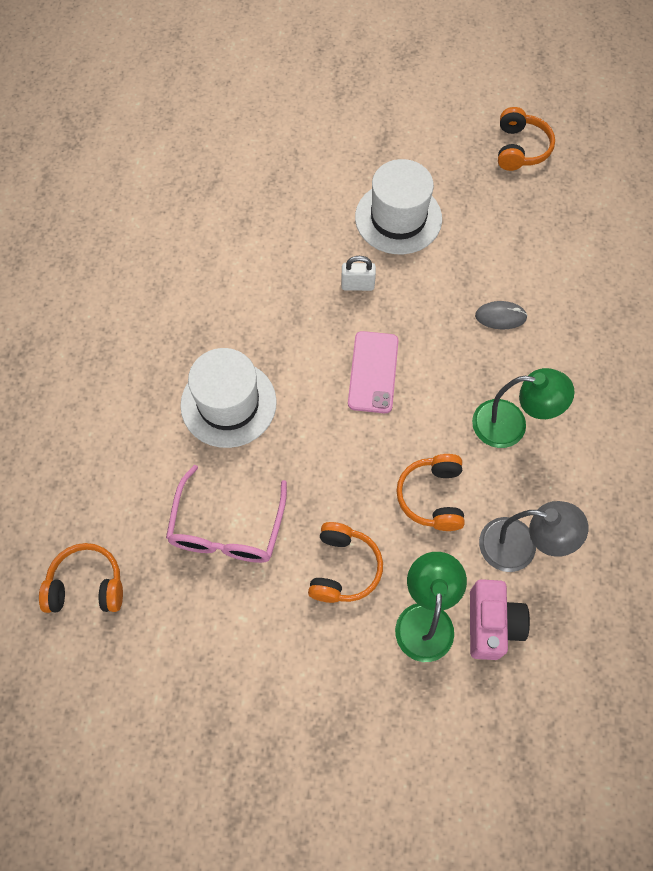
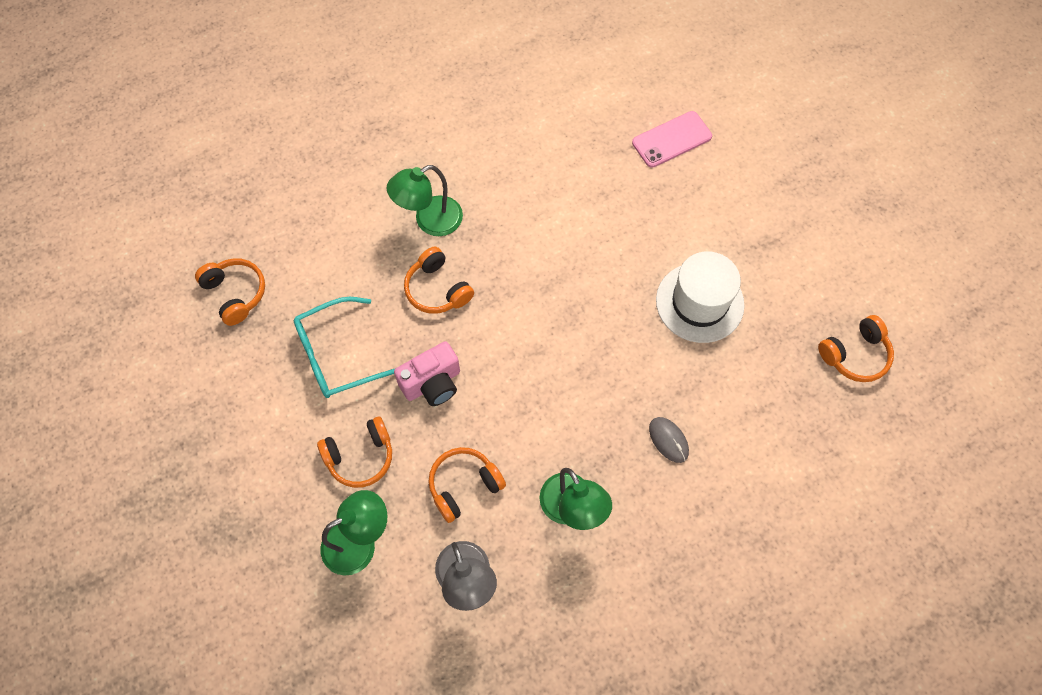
camera: 55 degrees right, 0 degrees up
pink glasses [166,465,287,563] -> turquoise glasses [294,297,396,398]
white hat [180,348,277,448] -> orange headphones [404,247,474,314]
white padlock [341,256,376,291] -> none
pink phone [348,331,399,413] -> pink phone moved to [632,111,712,168]
pink camera [470,579,530,660] -> pink camera moved to [394,341,460,406]
none -> green lamp [387,165,463,236]

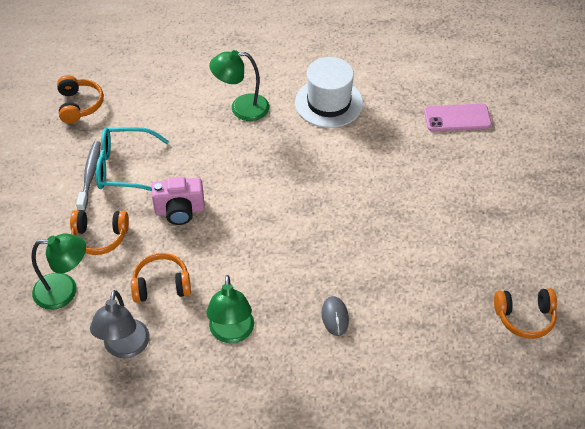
camera: 25 degrees right, 15 degrees down
orange headphones [404,247,474,314] -> none
white hat [656,251,744,343] -> white hat moved to [295,57,363,128]
none -> grey toothbrush [76,141,101,211]

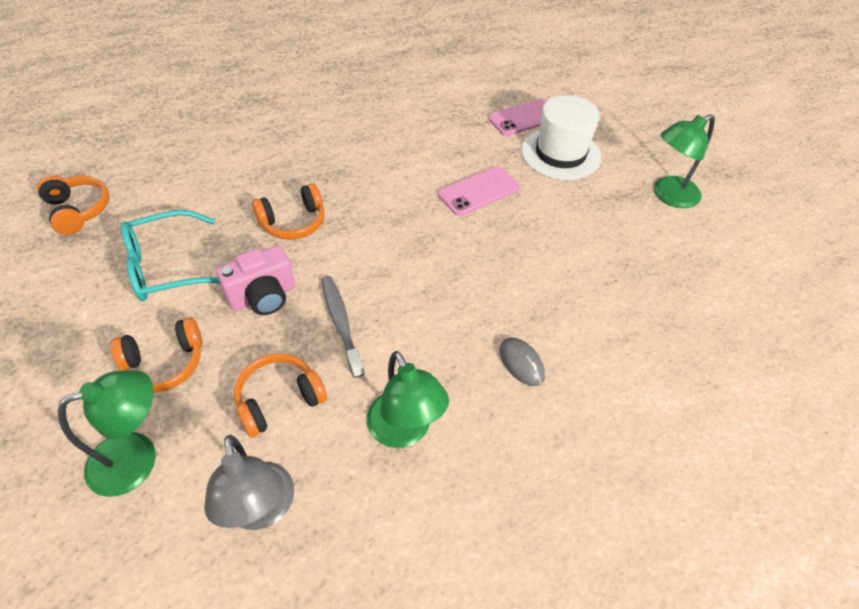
camera: 25 degrees left, 0 degrees up
grey toothbrush [76,141,101,211] -> grey toothbrush moved to [321,276,365,378]
green lamp [209,50,269,121] -> green lamp moved to [654,114,715,208]
white hat [295,57,363,128] -> white hat moved to [521,95,601,180]
orange headphones [494,288,557,339] -> orange headphones moved to [252,183,325,240]
none -> pink phone [438,166,520,216]

